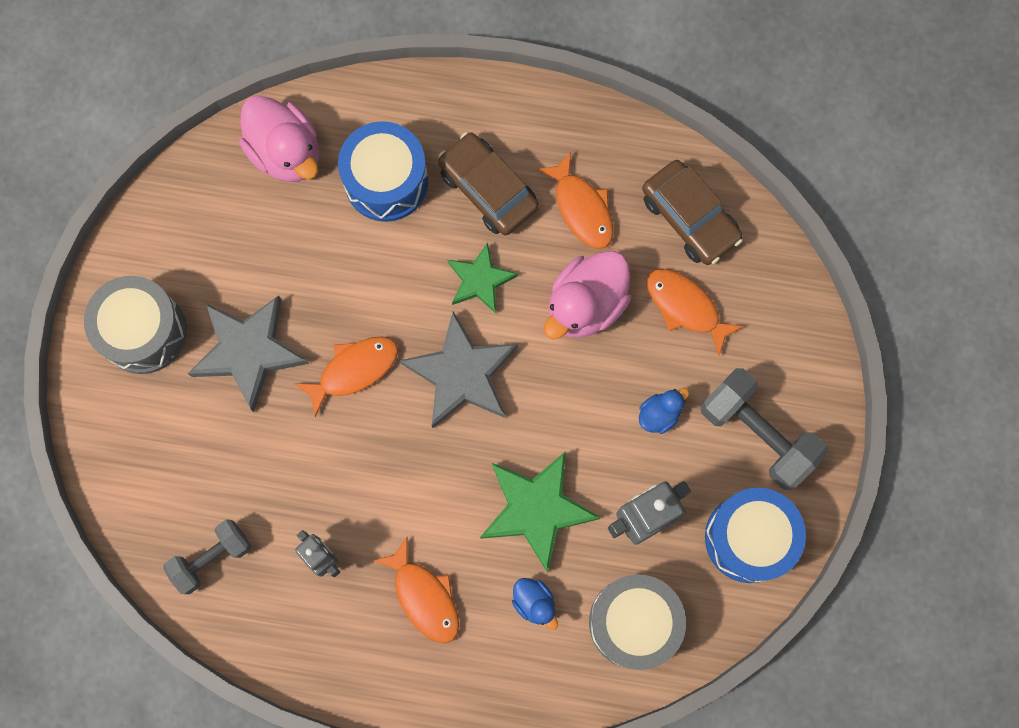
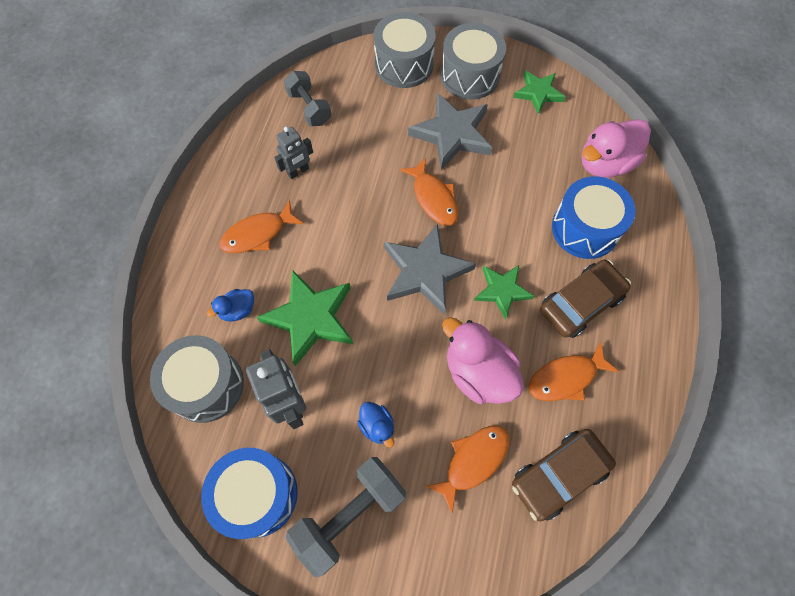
camera: 95 degrees right, 10 degrees down
none -> grey drum [373,12,436,88]
none -> green star [513,70,565,114]

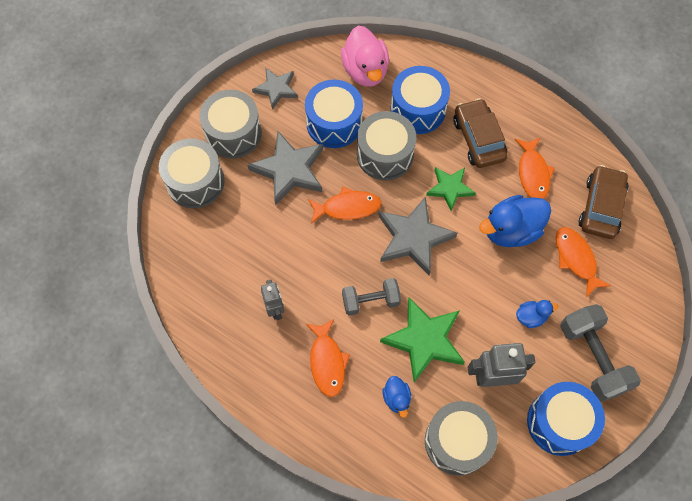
camera: 70 degrees left, 0 degrees up
grey dumbbell [283,71,331,126] -> grey dumbbell moved to [342,278,401,316]
pink duck [442,317,524,404] -> blue duck [479,195,551,247]
brown car [512,429,616,521] -> brown car turned 150 degrees counterclockwise [579,165,629,239]
green star [513,70,565,114] -> grey star [252,67,298,110]
none -> blue drum [305,80,363,148]
none -> grey drum [357,111,416,180]

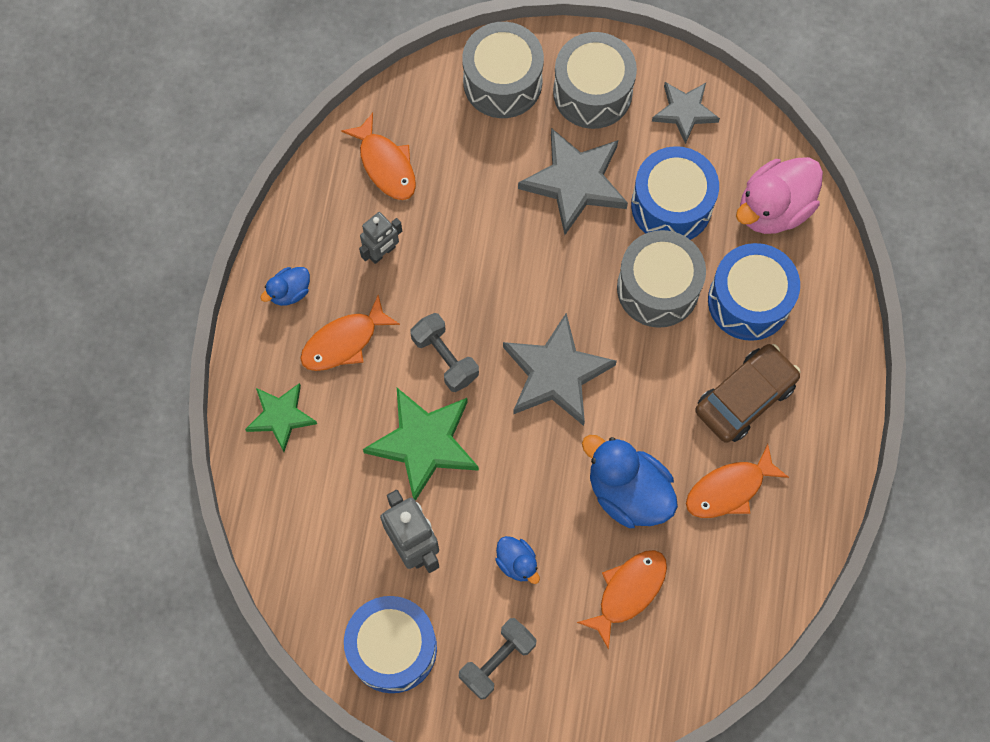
camera: 65 degrees right, 5 degrees up
orange fish [308,186,381,223] -> orange fish moved to [341,113,416,200]
blue duck [383,376,411,418] -> blue duck moved to [260,267,310,306]
grey drum [425,401,498,476] -> none
green star [426,167,476,211] -> green star moved to [245,383,317,452]
grey dumbbell [560,304,641,402] -> grey dumbbell [459,618,537,699], size x0.65
brown car [579,165,629,239] -> none

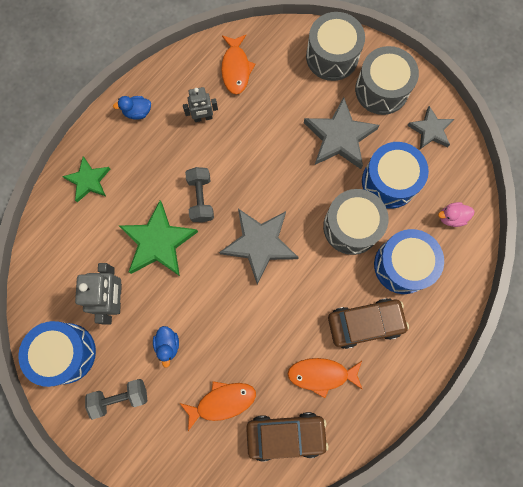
camera: 30 degrees right, 5 degrees up
orange fish [300,295,400,371] -> none
blue duck [582,435,678,528] -> none
pink duck [736,157,823,234] -> pink duck [438,202,474,227], size x0.51
none -> brown car [246,412,328,462]

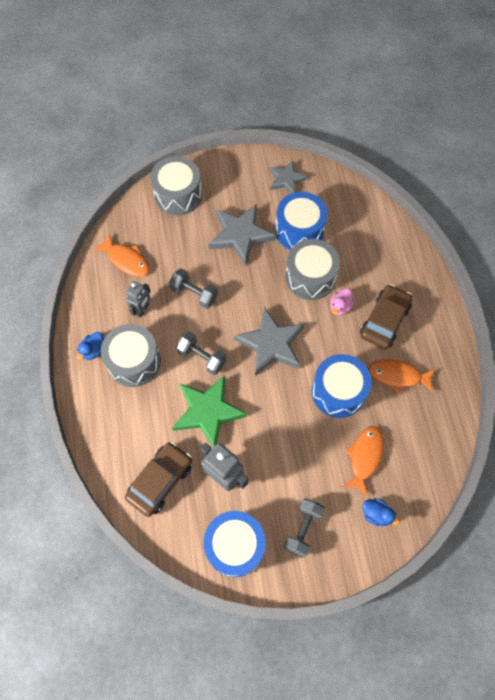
camera: 50 degrees left, 10 degrees down
green star [62,157,110,202] -> none
blue duck [153,326,179,368] -> blue duck moved to [362,498,400,526]
brown car [246,412,328,462] -> brown car moved to [125,442,192,517]
orange fish [287,358,363,398] -> orange fish turned 60 degrees clockwise [368,359,435,393]
grey drum [355,46,419,115] -> grey drum moved to [101,324,161,387]
blue drum [374,229,444,294] -> blue drum moved to [312,354,372,418]
pink duck [438,202,474,227] -> pink duck moved to [330,288,354,315]
none -> grey dumbbell [169,268,218,309]

